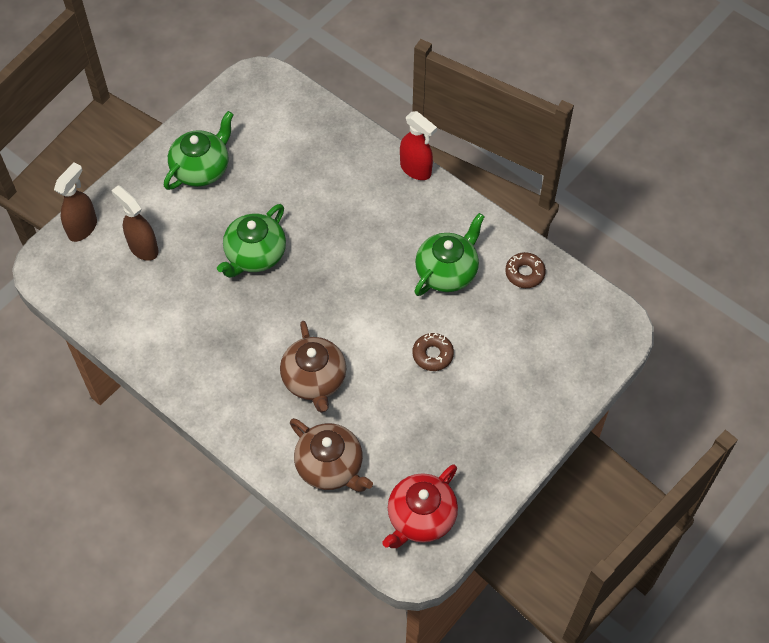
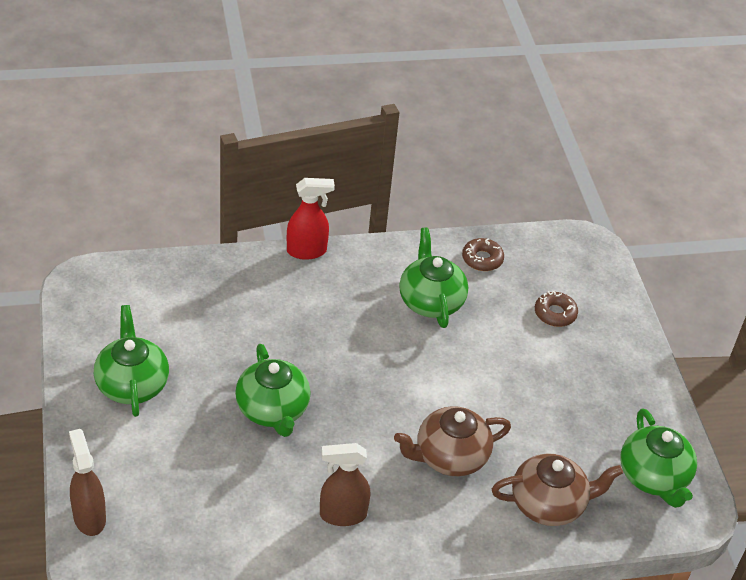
camera: 55 degrees left, 15 degrees down
brown spray bottle [111,185,159,261] -> brown spray bottle moved to [320,443,370,526]
brown teapot [280,321,346,413] -> brown teapot turned 135 degrees clockwise [394,406,511,476]
red teapot [382,464,458,548] -> green teapot [621,409,697,508]
brown donut [413,333,454,371] -> brown donut moved to [535,291,578,327]

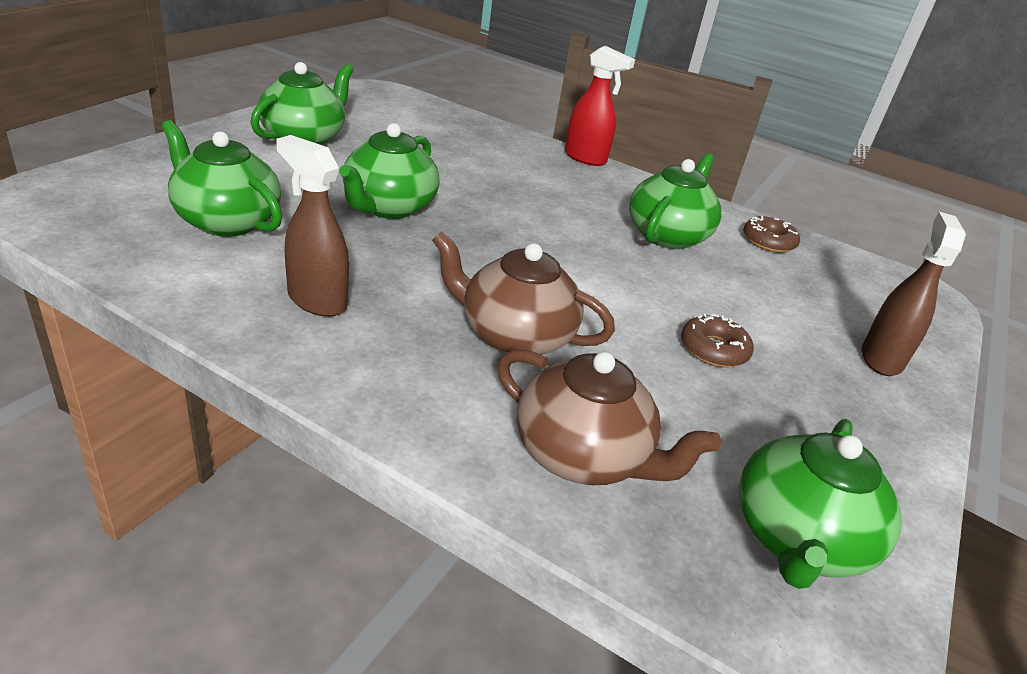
camera: 40 degrees right, 10 degrees down
brown spray bottle [69,429,106,536] -> brown spray bottle moved to [862,212,966,376]
brown donut [535,291,578,327] -> brown donut moved to [681,313,754,367]
none -> green teapot [162,120,282,237]

